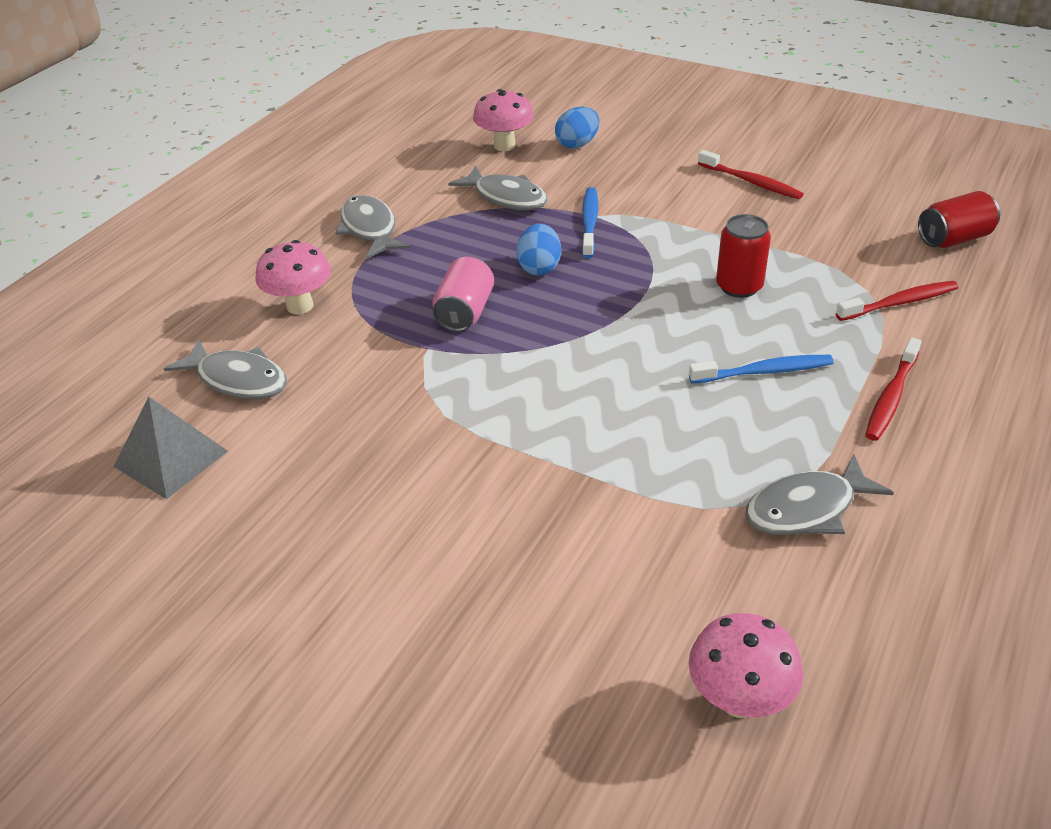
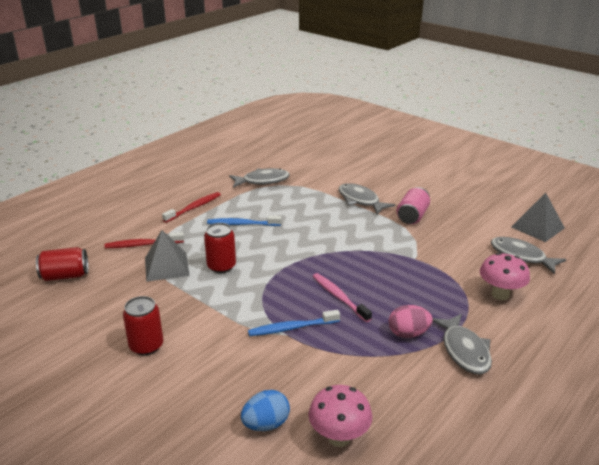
camera: 170 degrees left, 10 degrees down
pink can [432,257,494,332] -> pink can moved to [396,187,430,224]
grey fish [448,165,548,210] -> grey fish moved to [339,183,395,215]
blue egg [516,224,561,275] -> pink toothbrush [313,273,372,322]
blue toothbrush [582,187,598,258] -> blue toothbrush turned 60 degrees clockwise [248,310,340,336]
pink mushroom [689,613,803,718] -> none
red toothbrush [698,150,804,199] -> red can [123,296,163,355]
none -> grey pyramid [145,230,190,282]
none -> pink egg [389,305,433,338]

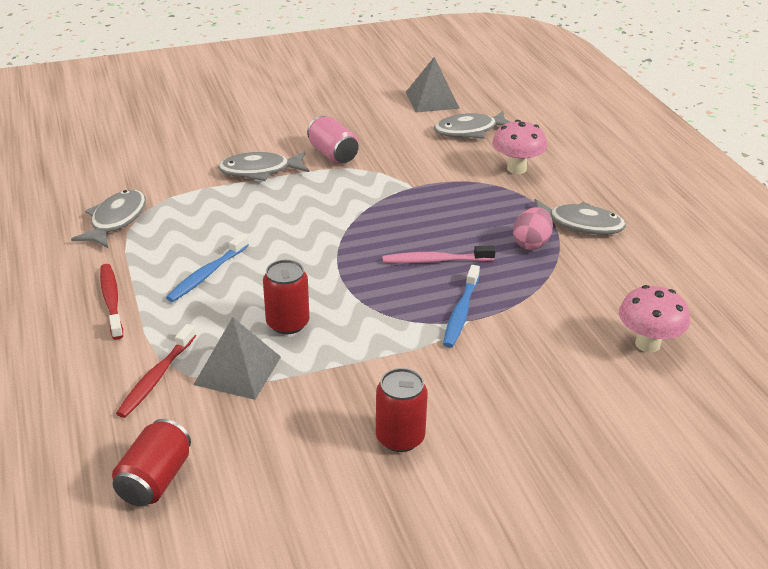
camera: 60 degrees left, 5 degrees up
blue egg [241,390,290,431] -> none

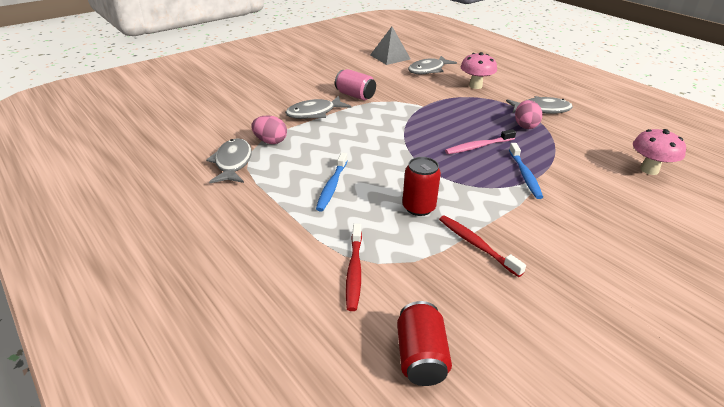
camera: 20 degrees left, 0 degrees up
red toothbrush [100,264,123,340] -> red toothbrush moved to [439,215,526,277]
grey pyramid [194,317,281,400] -> none
red can [376,368,428,452] -> none
none -> pink egg [251,115,287,144]

